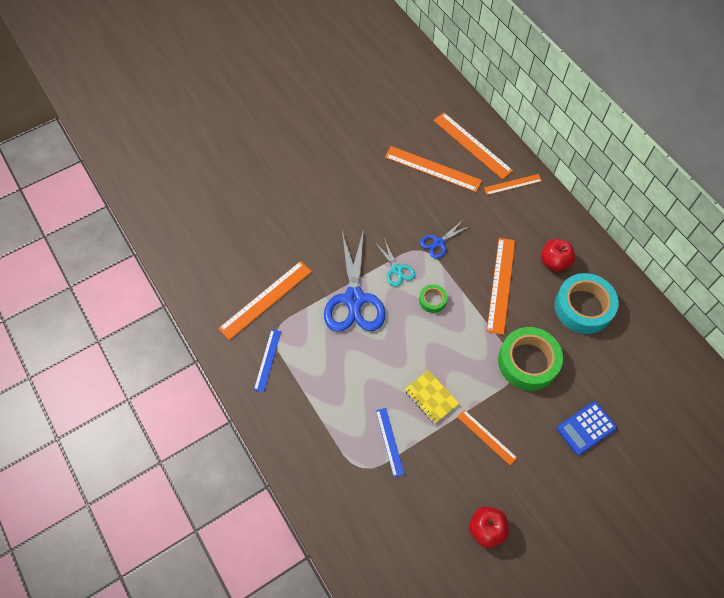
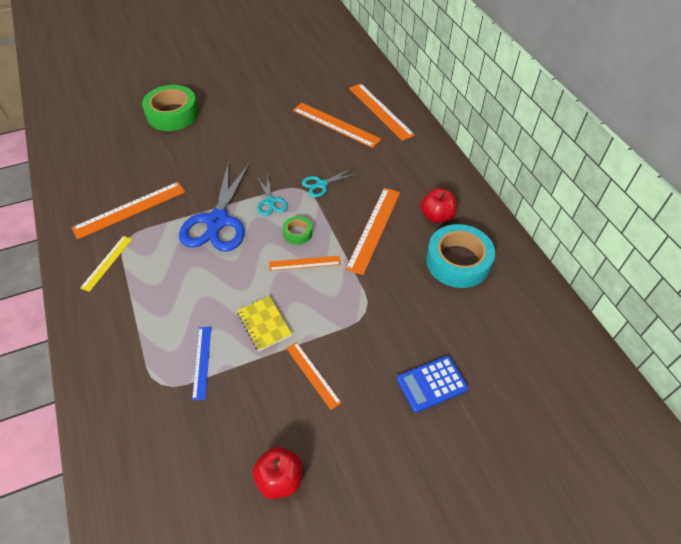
camera: 10 degrees right, 10 degrees down
blue ruler [254,329,281,392] -> yellow ruler [80,236,132,292]
blue scissors [420,219,470,259] -> turquoise scissors [302,168,357,197]
orange ruler [484,174,542,195] -> orange ruler moved to [269,256,341,271]
green tape [498,327,563,391] -> green tape moved to [142,85,199,131]

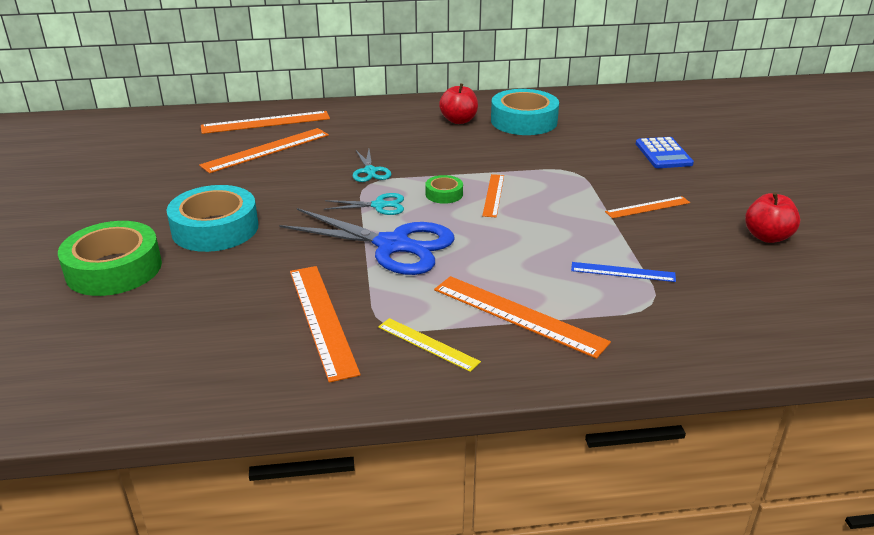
camera: 75 degrees left, 20 degrees down
yellow notebook [237,296,292,351] -> none
orange ruler [345,188,400,275] -> orange ruler moved to [434,276,611,359]
none -> turquoise tape [166,185,258,252]

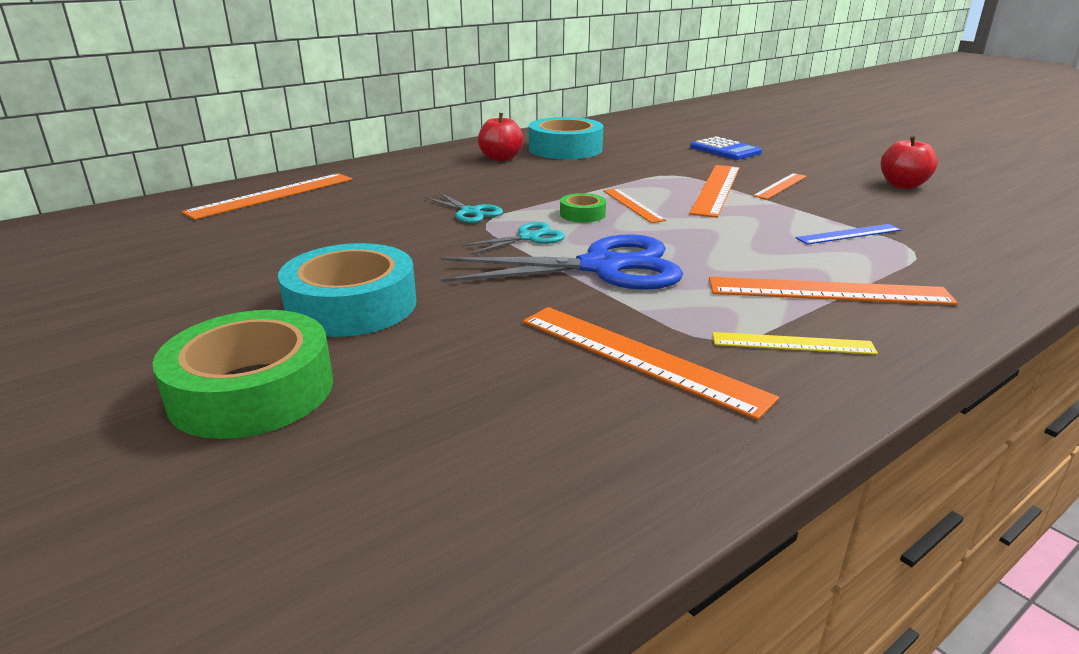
camera: 30 degrees left, 5 degrees down
orange ruler [199,128,329,173] -> orange ruler moved to [689,165,740,218]

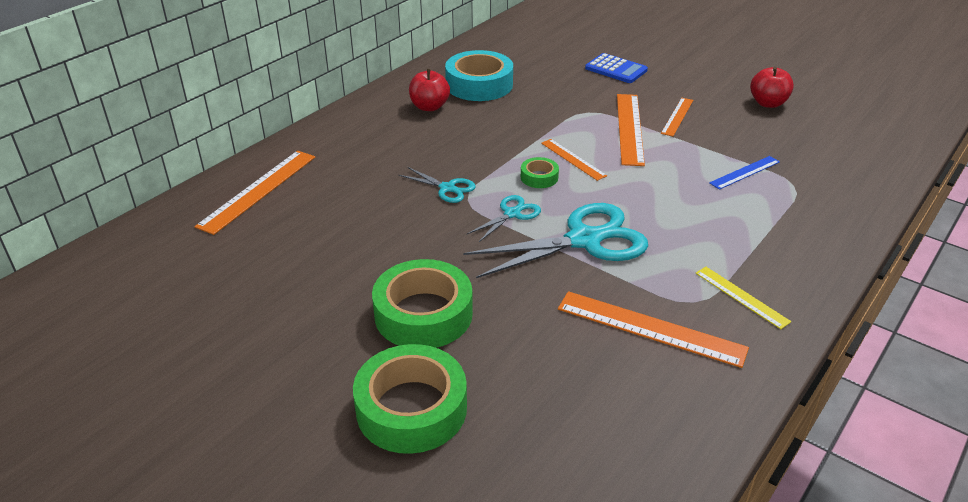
camera: 15 degrees left, 10 degrees up
turquoise tape [278,243,416,337] -> green tape [372,259,473,348]
blue scissors [441,234,683,290] -> turquoise scissors [463,203,648,278]
orange ruler [709,277,958,305] -> none
yellow ruler [713,332,878,355] -> yellow ruler turned 60 degrees clockwise [696,267,791,329]

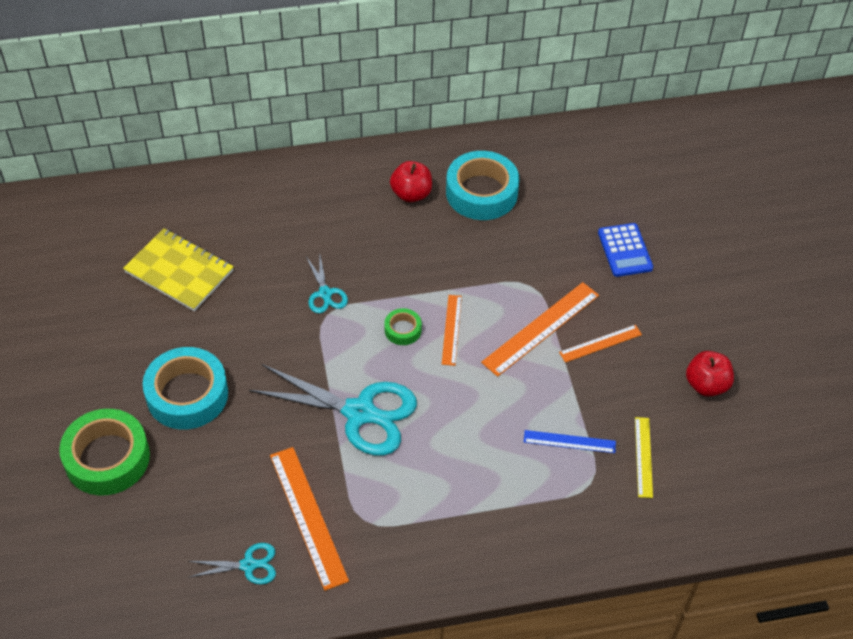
camera: 40 degrees right, 15 degrees up
orange ruler [195,151,315,235] -> none
green tape [372,259,473,348] -> turquoise tape [143,347,228,429]
turquoise scissors [467,195,541,242] -> turquoise scissors moved to [188,543,276,585]
yellow ruler [696,267,791,329] -> yellow ruler moved to [635,417,653,498]
none -> yellow notebook [123,228,234,311]

